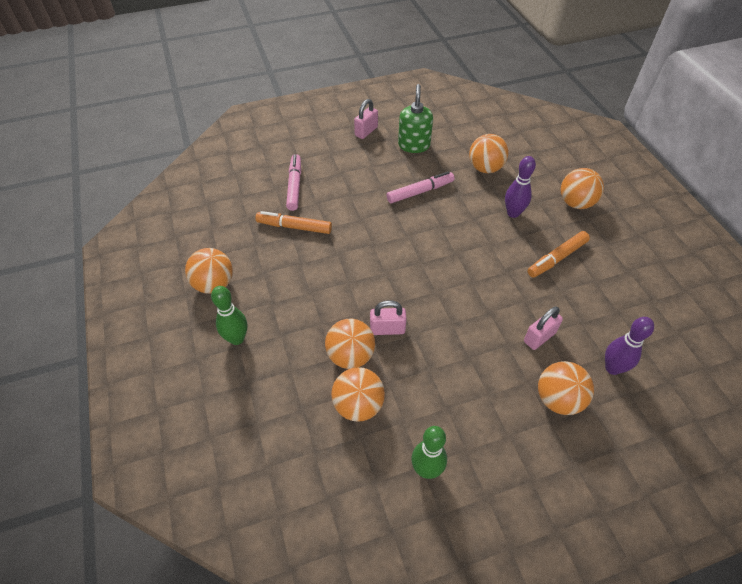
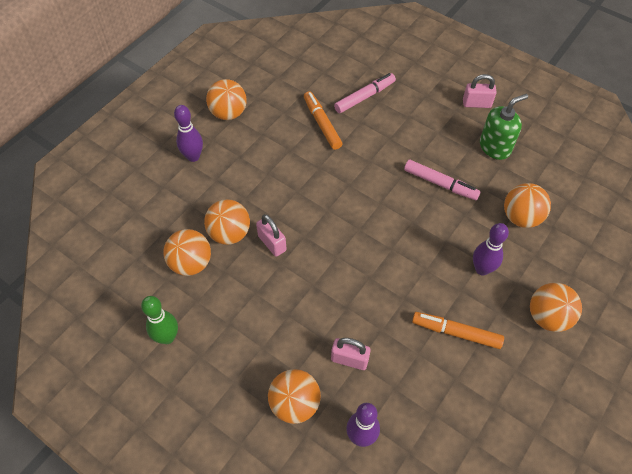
camera: 55 degrees right, 5 degrees up
green bowling pin [211,286,247,345] -> purple bowling pin [174,105,203,162]

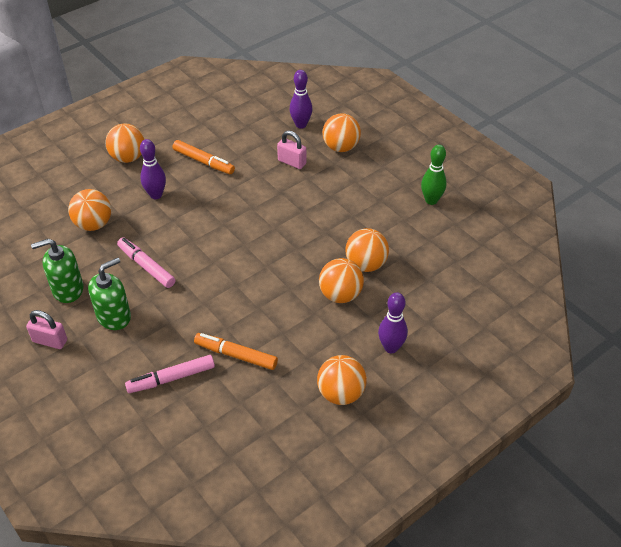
camera: 165 degrees left, 10 degrees down
orange ball [163,229,211,276] -> orange ball moved to [319,258,364,303]
pink padlock [256,214,286,257] -> none
orange marker [304,91,342,150] -> orange marker turned 120 degrees clockwise [194,333,278,370]
none -> green soap dispenser [88,258,131,330]

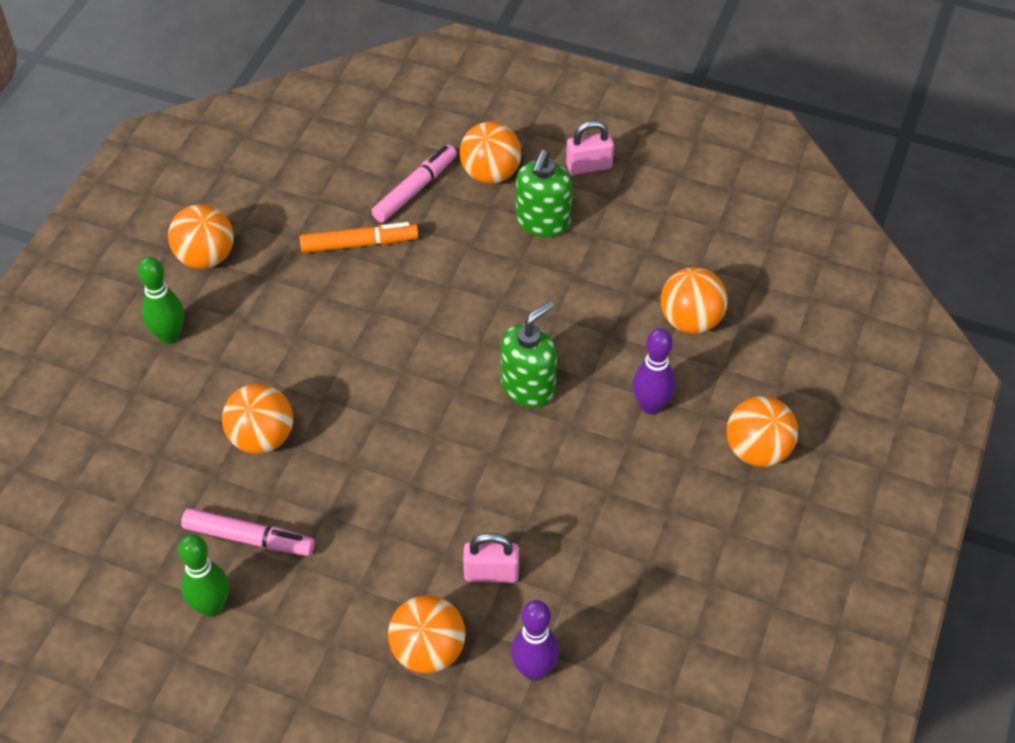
camera: 150 degrees right, 5 degrees up
green soap dispenser [31,239,83,303] -> green soap dispenser moved to [501,301,557,407]
pink marker [117,237,175,288] -> pink marker moved to [181,508,315,556]
orange marker [173,140,235,174] -> none
orange ball [319,258,364,303] -> orange ball moved to [460,122,521,184]
purple bowling pin [378,292,408,353] -> green bowling pin [138,257,184,344]

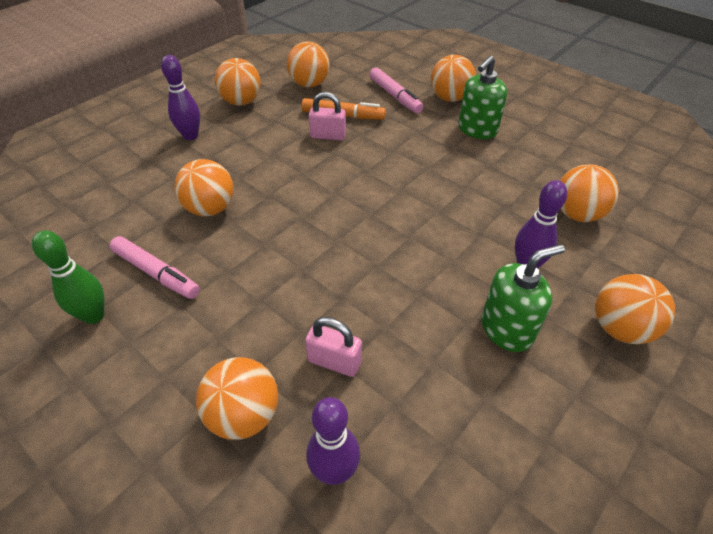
camera: 20 degrees right, 5 degrees down
green bowling pin [138,257,184,344] -> purple bowling pin [161,55,200,140]
pink marker [371,145,457,222] -> pink marker turned 90 degrees clockwise [369,67,423,113]
green soap dispenser [501,301,557,407] -> green soap dispenser moved to [482,244,565,352]
pink padlock [566,121,614,175] -> pink padlock moved to [309,92,346,140]
none -> orange ball [287,41,330,87]

